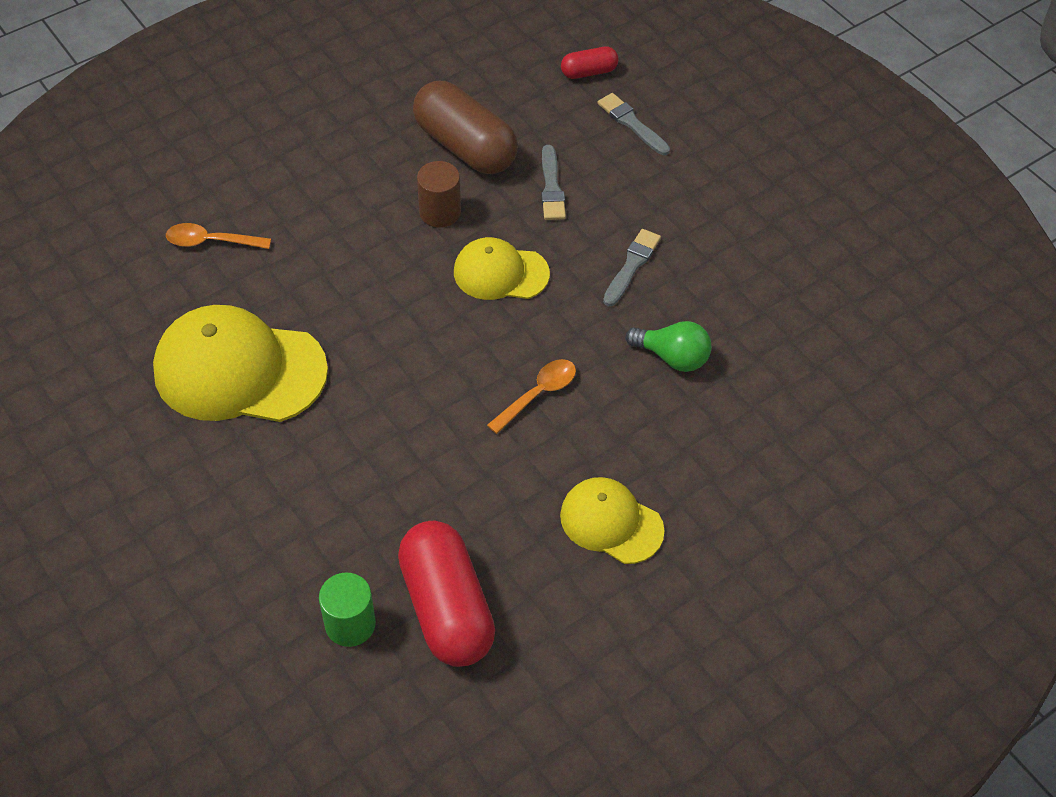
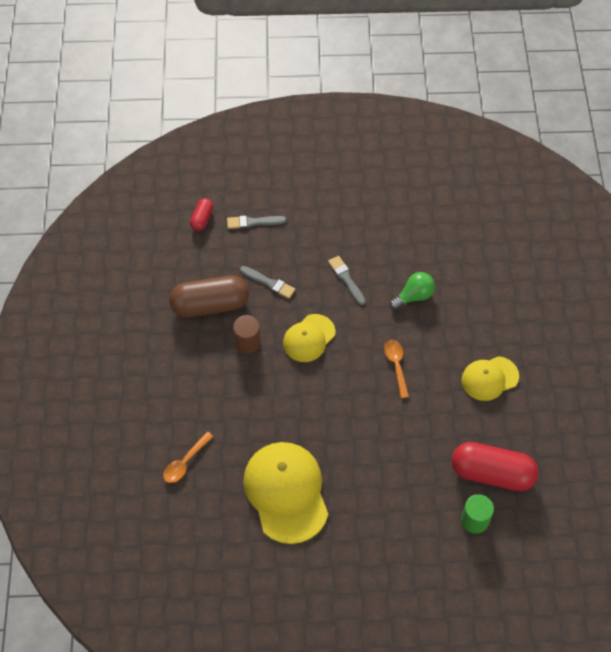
camera: 55 degrees left, 5 degrees up
yellow cap [153,305,328,422] -> yellow cap turned 120 degrees clockwise [243,442,328,544]

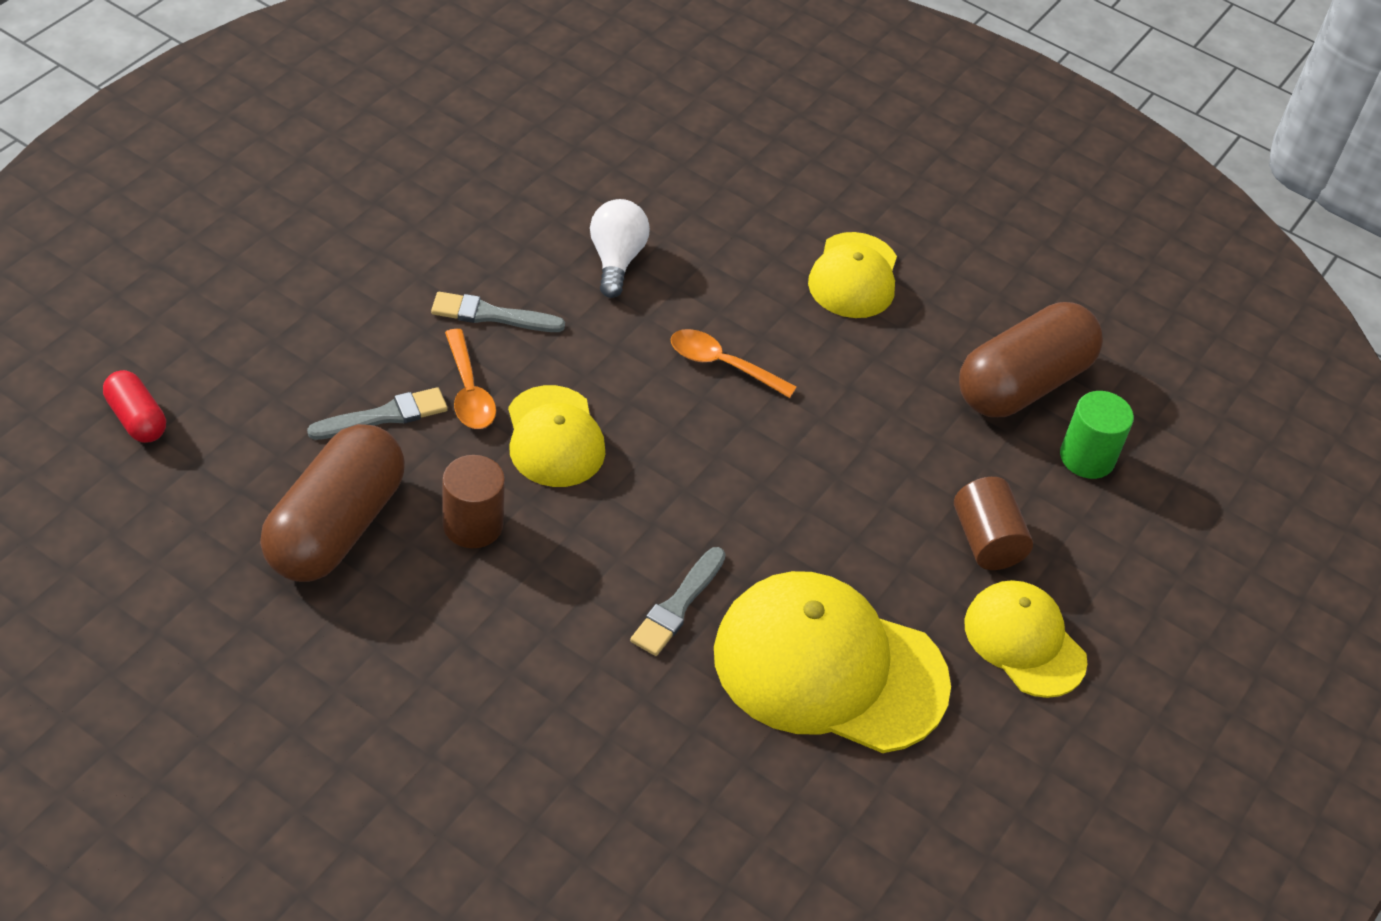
camera: 60 degrees left, 10 degrees down
orange spoon [163,432,214,483] -> orange spoon moved to [445,329,496,429]
grey brush [227,216,286,229] -> grey brush moved to [630,547,726,656]
green light bulb [389,272,435,310] -> white light bulb [590,199,650,298]
red capsule [452,442,539,491] -> brown capsule [959,302,1103,417]
none -> brown cylinder [954,477,1033,570]
none -> yellow cap [964,580,1088,698]

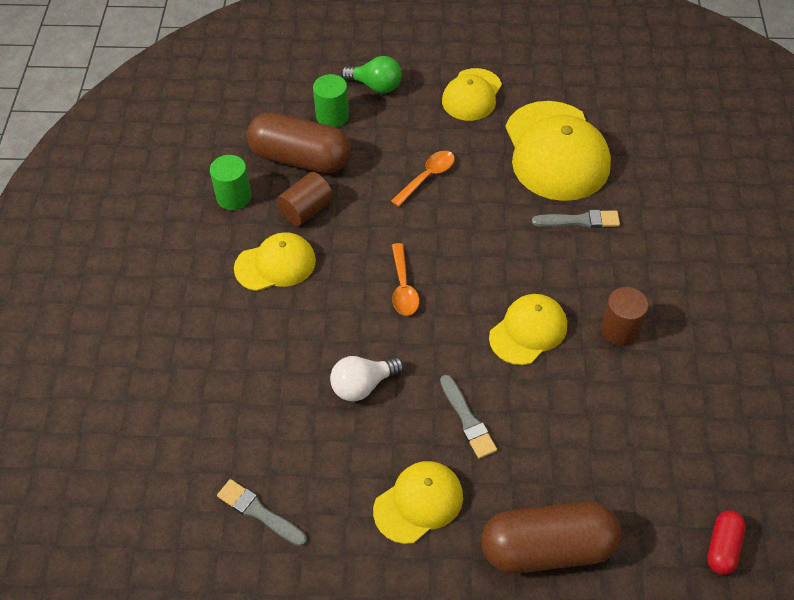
camera: 115 degrees left, 5 degrees up
brown capsule [260,424,405,582] -> brown capsule moved to [481,501,621,574]
grey brush [307,387,448,440] -> grey brush moved to [217,479,307,546]
orange spoon [445,329,496,429] -> orange spoon moved to [391,151,455,207]
brown cylinder [954,477,1033,570] -> brown cylinder moved to [277,172,333,226]
none -> green cylinder [210,155,251,210]
none -> green light bulb [341,56,402,93]
none -> yellow cap [373,461,463,544]

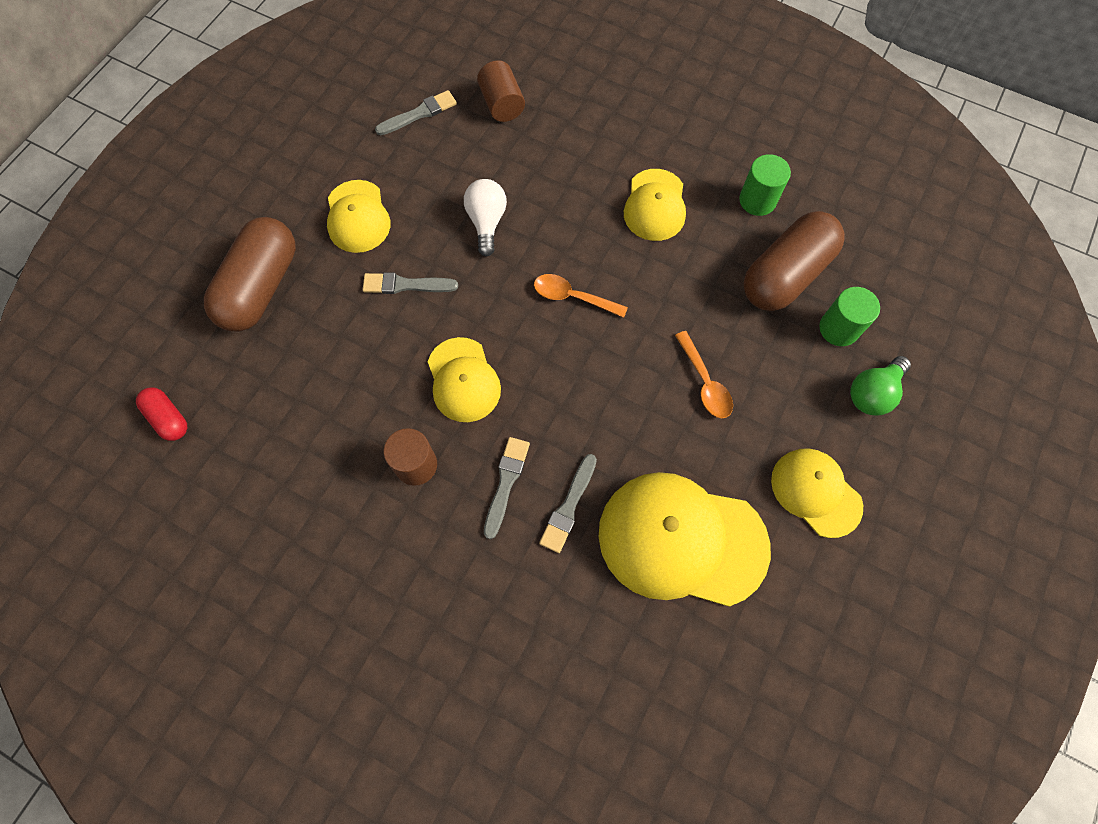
camera: 115 degrees right, 15 degrees up
brown cylinder [277,172,333,226] -> brown cylinder moved to [477,60,525,122]
none -> grey brush [484,437,530,539]

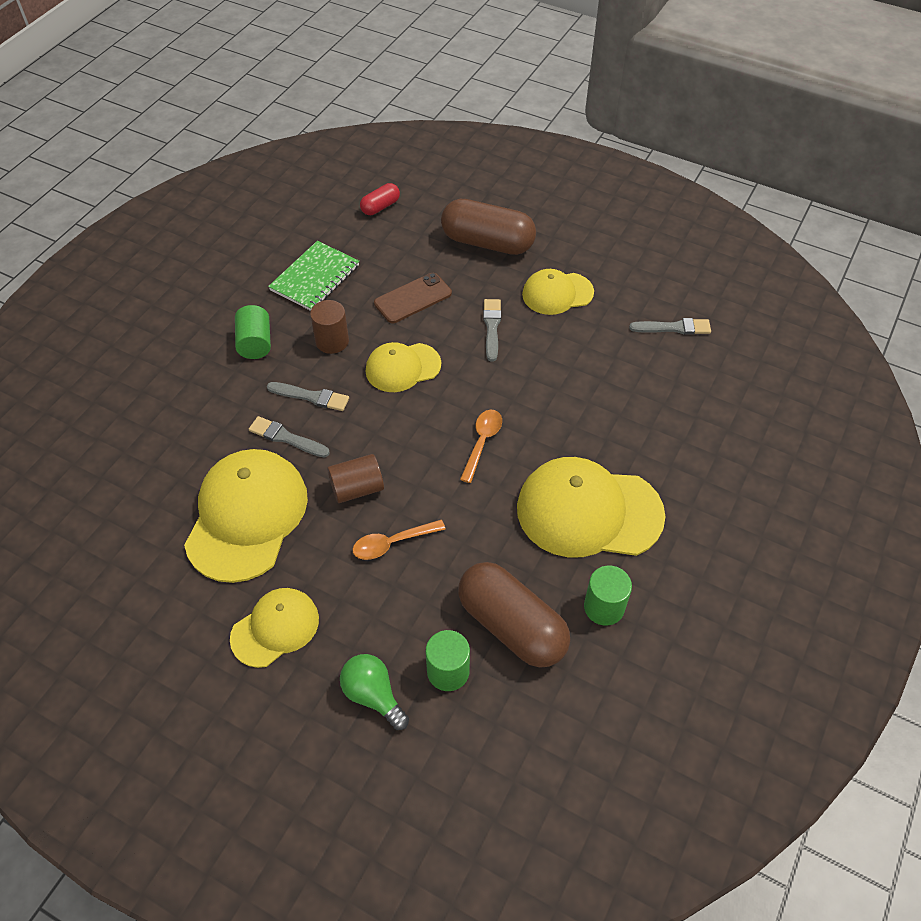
camera: 90 degrees right, 15 degrees down
grey brush [375,90,457,135] -> grey brush turned 60 degrees counterclockwise [629,318,711,335]
white light bulb [464,179,507,257] -> none
brown cylinder [477,60,525,122] -> brown cylinder moved to [327,454,384,503]
yellow cap [624,169,686,241] -> yellow cap [517,457,665,557], size x1.72
none -> green cylinder [235,305,271,359]
none -> green notebook [268,241,359,311]
none -> brown phone [374,273,452,323]

